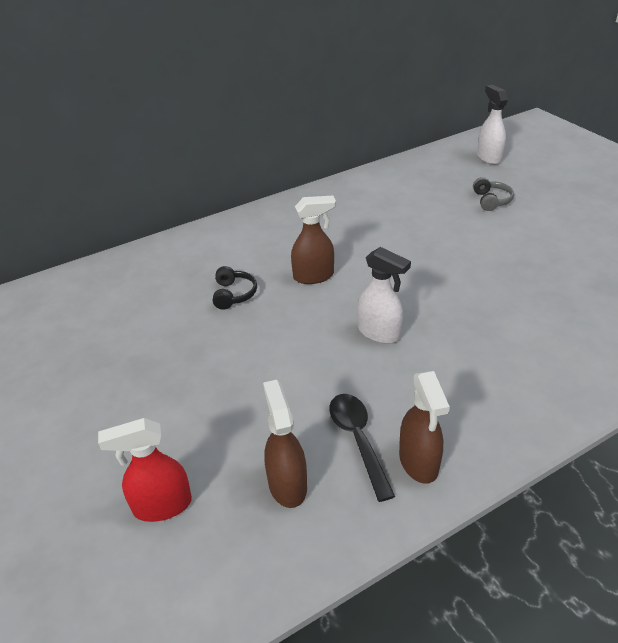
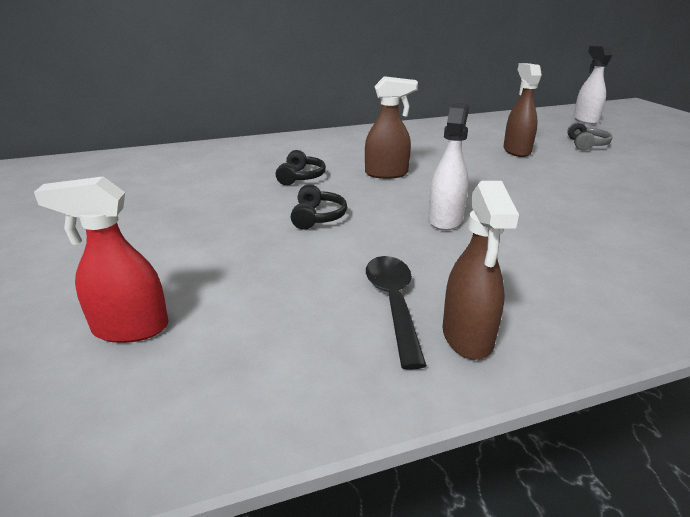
camera: 10 degrees right, 10 degrees down
brown spray bottle [263,380,307,508] -> brown spray bottle moved to [503,63,542,157]
white spray bottle [358,247,411,344] -> white spray bottle turned 120 degrees counterclockwise [428,103,469,231]
none -> black headphones [291,184,347,230]

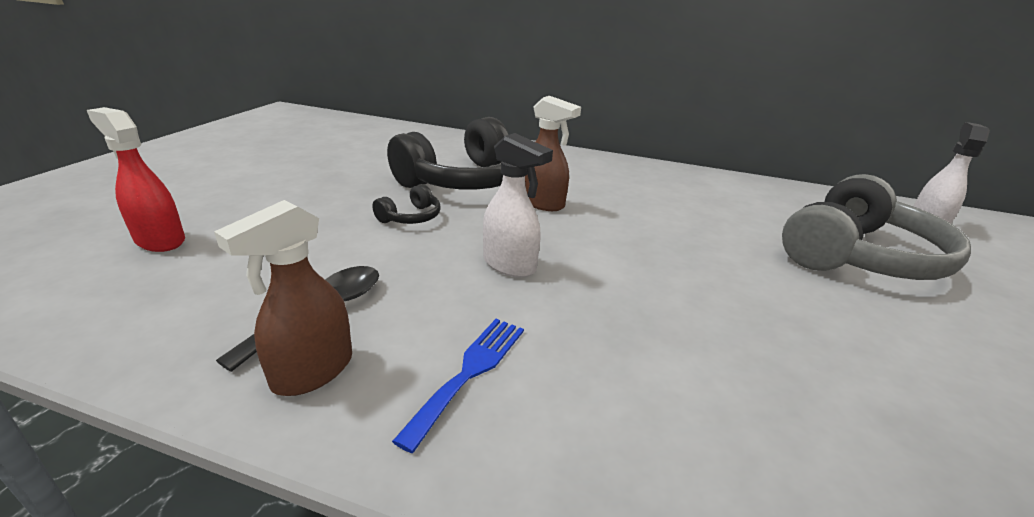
camera: 35 degrees right, 0 degrees up
black headphones [276,150,326,185] -> black headphones [387,117,508,190], size x2.40
white spray bottle [428,103,469,231] -> white spray bottle turned 75 degrees clockwise [483,133,553,278]
brown spray bottle [503,63,542,157] -> none
grey headphones [567,122,612,150] -> grey headphones [782,174,971,280], size x2.40
none -> blue fork [392,319,524,453]

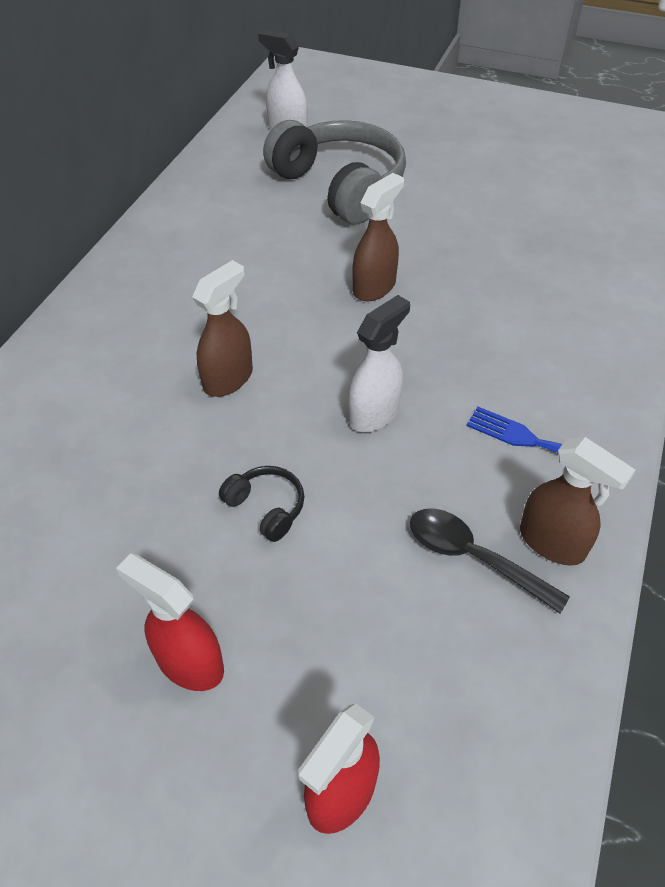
camera: 85 degrees left, 20 degrees up
black headphones [387,117,508,190] -> none
none -> red spray bottle [116,553,224,691]
none -> brown spray bottle [352,173,404,301]

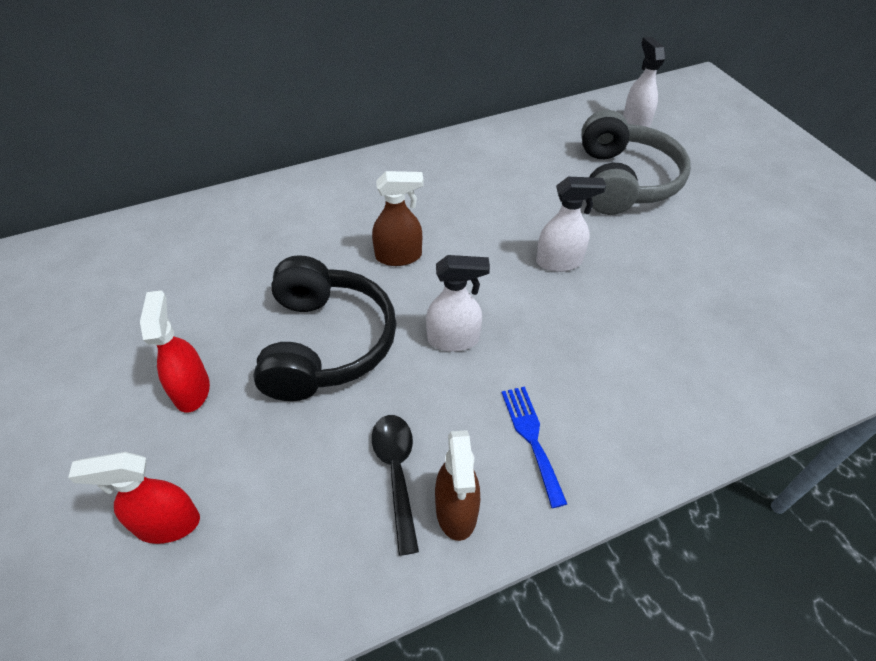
camera: 45 degrees right, 0 degrees up
black headphones [219,466,304,542] -> black headphones [253,255,396,401], size x2.40
brown spray bottle [352,173,404,301] -> white spray bottle [536,177,606,272]

